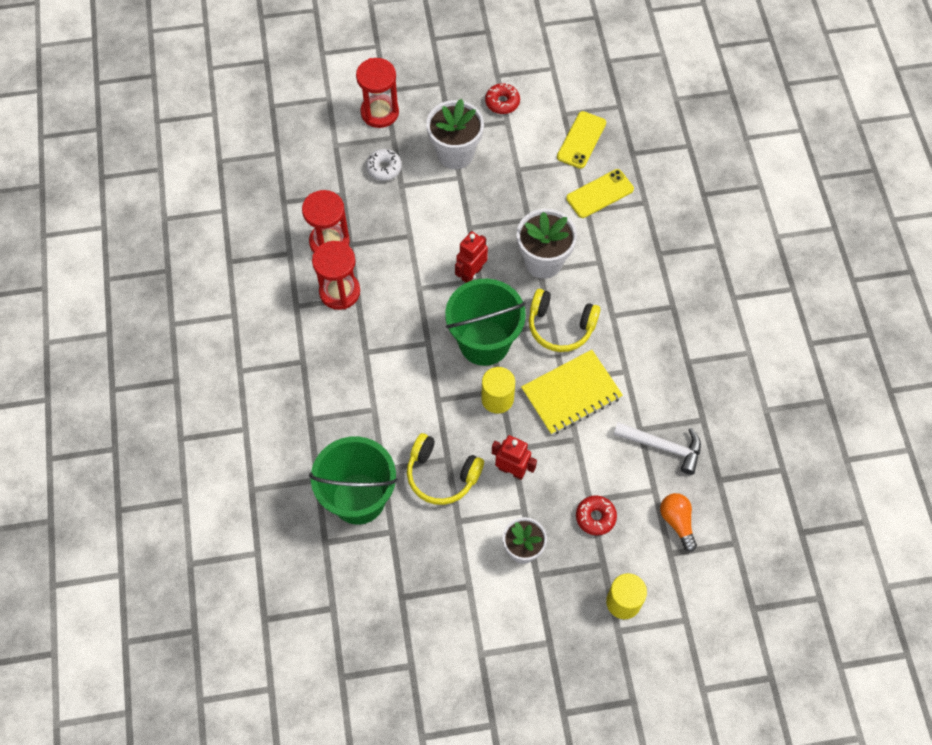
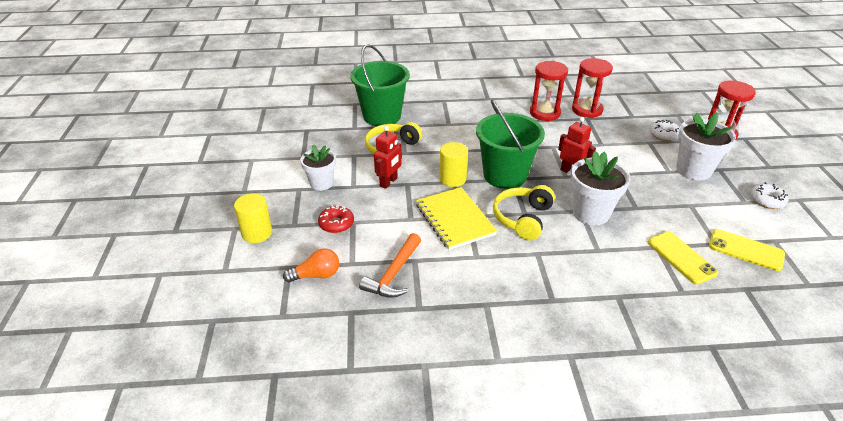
camera: 95 degrees right, 25 degrees down
red donut [485,83,520,114] -> white donut [750,182,789,209]
white hammer [613,422,701,475] -> orange hammer [359,233,421,298]

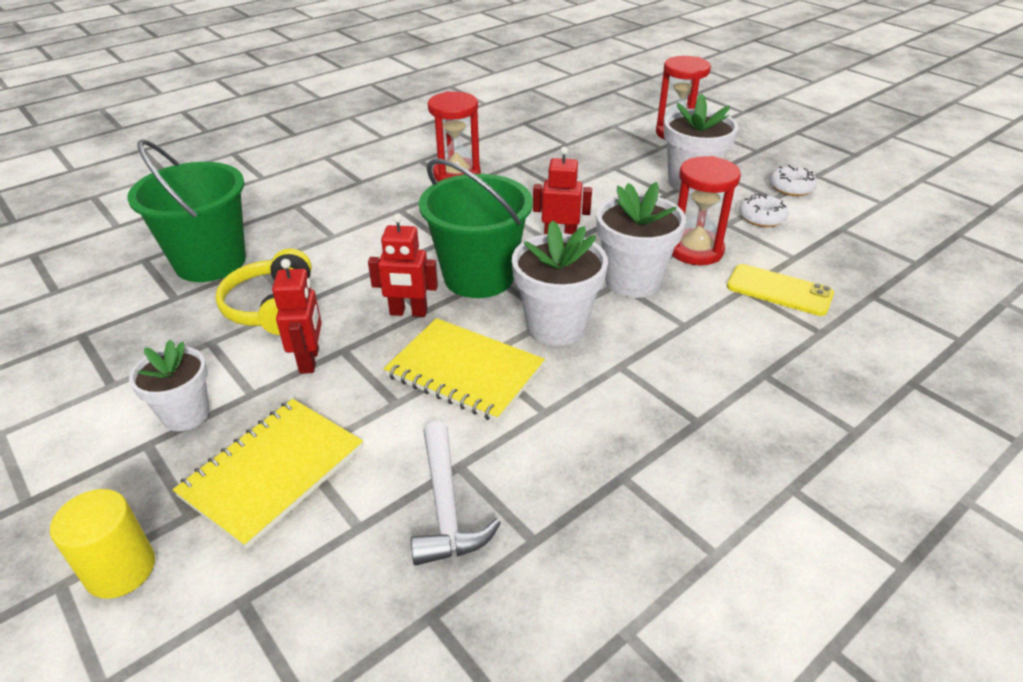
camera: 35 degrees left, 0 degrees up
orange light bulb [283,248,339,282] -> none
red donut [318,205,354,233] -> yellow notebook [173,399,363,549]
orange hammer [359,233,421,298] -> white hammer [411,421,501,566]
yellow cylinder [439,142,468,187] -> red robot [368,214,438,317]
yellow headphones [493,185,555,241] -> white flower pot [512,220,608,346]
red hourglass [572,58,613,118] -> red hourglass moved to [672,156,741,265]
white donut [650,120,680,141] -> white donut moved to [739,193,789,227]
yellow phone [709,229,785,271] -> none

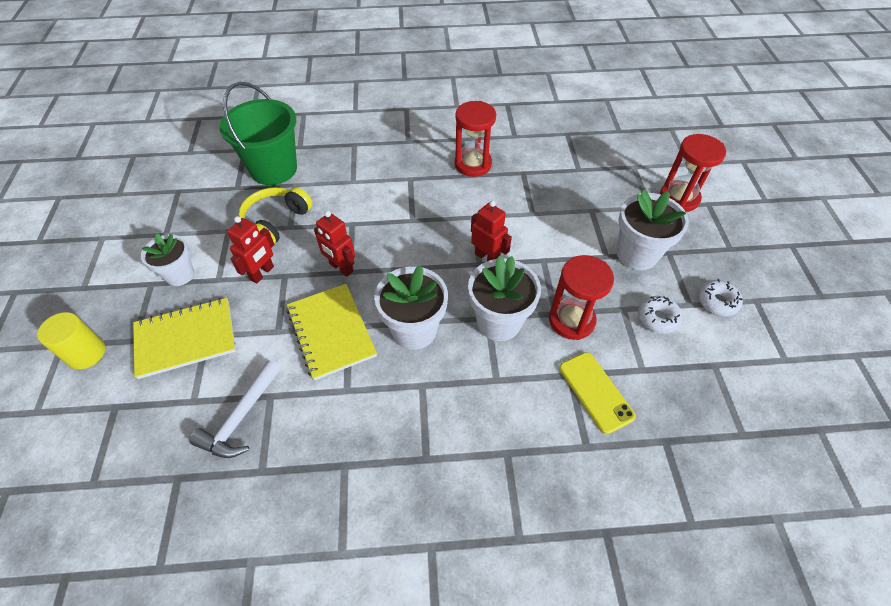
camera: 35 degrees right, 15 degrees up
green bucket [419,159,533,298] -> none

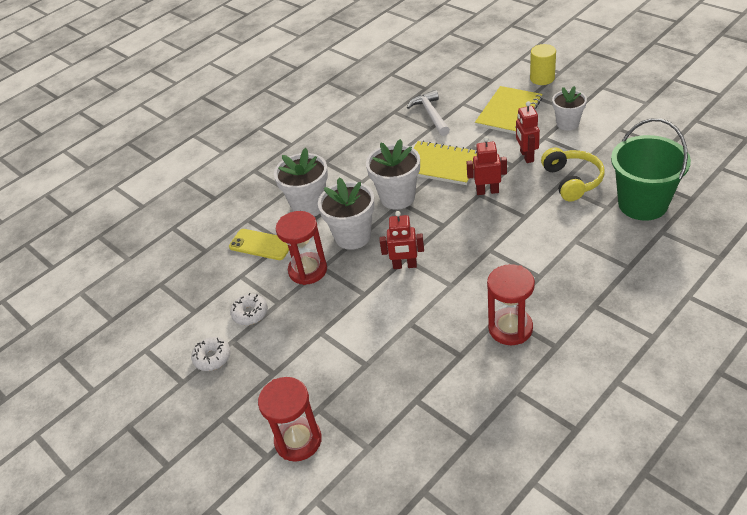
camera: 145 degrees right, 10 degrees down
white flower pot [617,189,689,270] -> white flower pot moved to [274,148,328,216]

